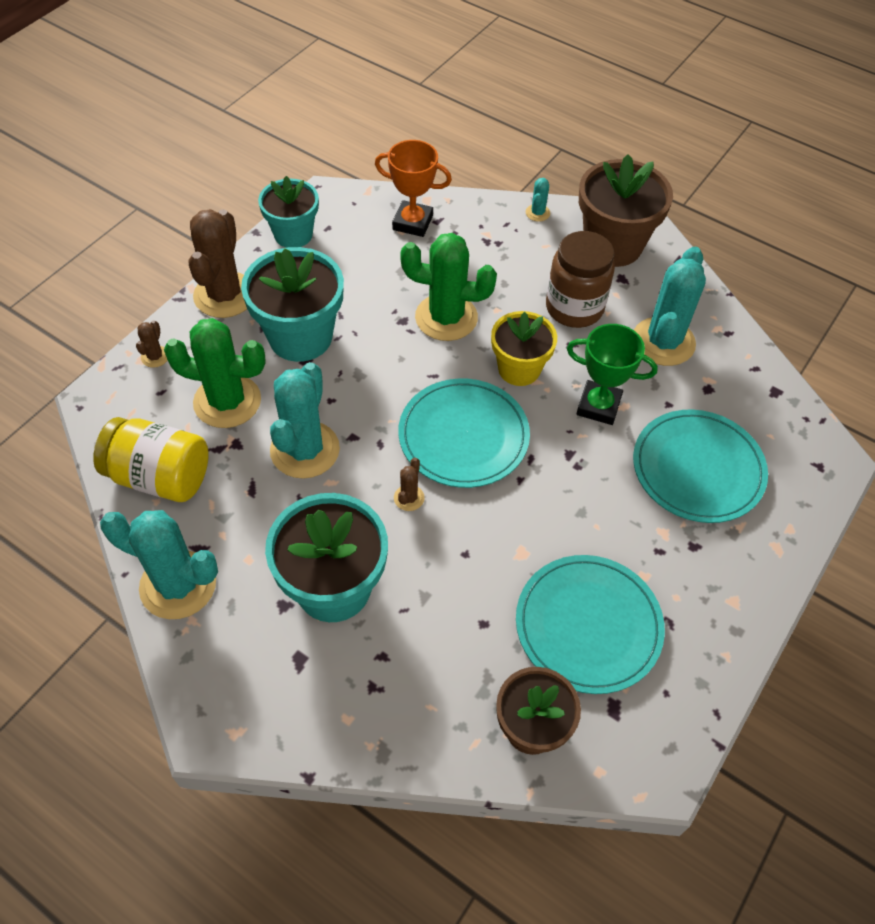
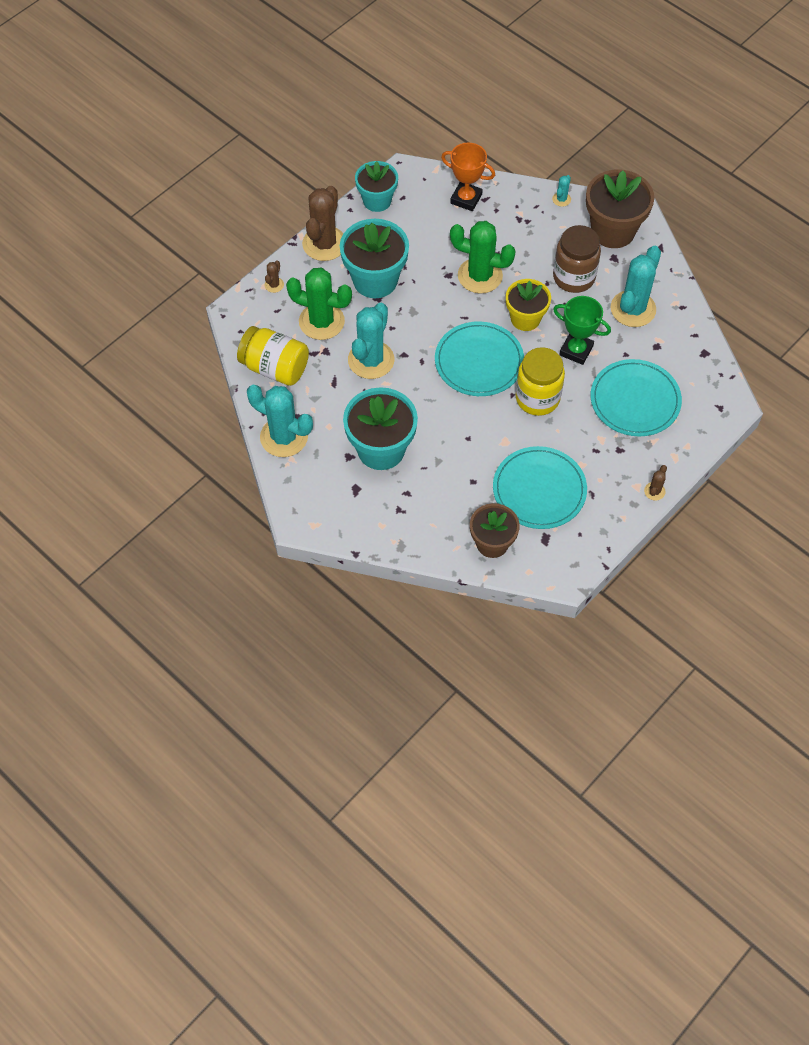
camera: 10 degrees right, 5 degrees up
brown cactus [394,458,425,511] -> brown cactus moved to [644,465,667,500]
none -> yellow jar [515,347,565,416]

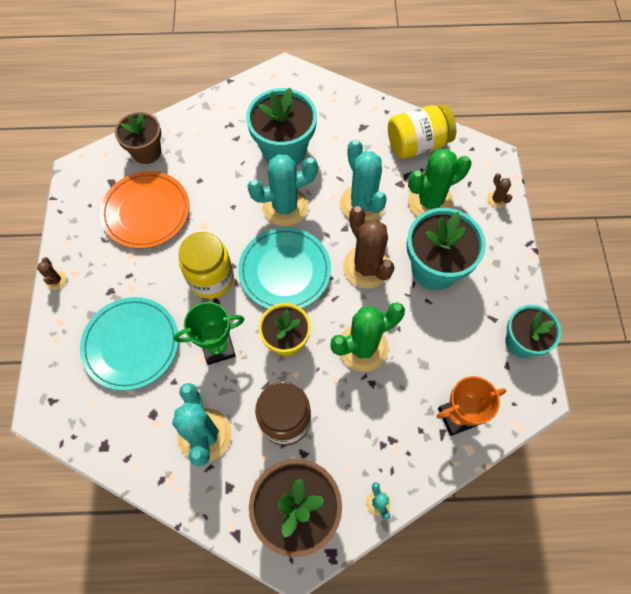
camera: 135 degrees right, 5 degrees up
turquoise cactus [247,385,313,457] -> turquoise cactus moved to [248,154,318,227]
brown cactus [302,186,343,261] -> brown cactus moved to [343,206,395,289]
turquoise plate [493,446,587,529] -> orange plate [100,171,189,249]

